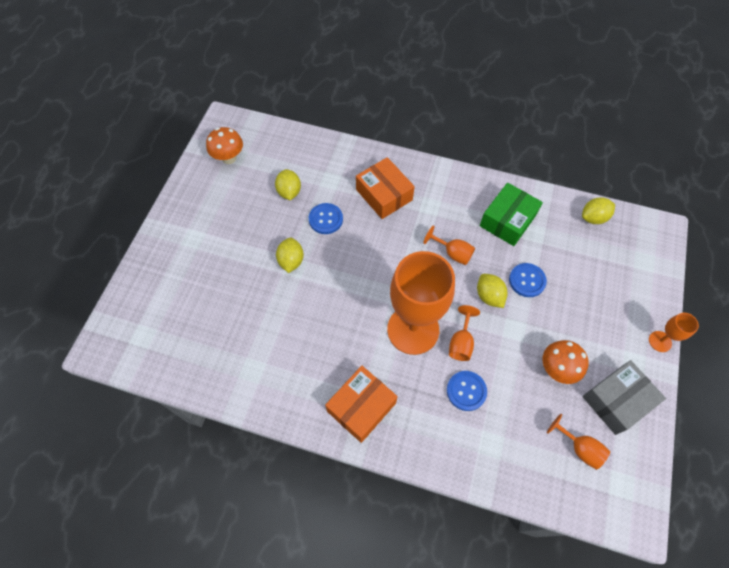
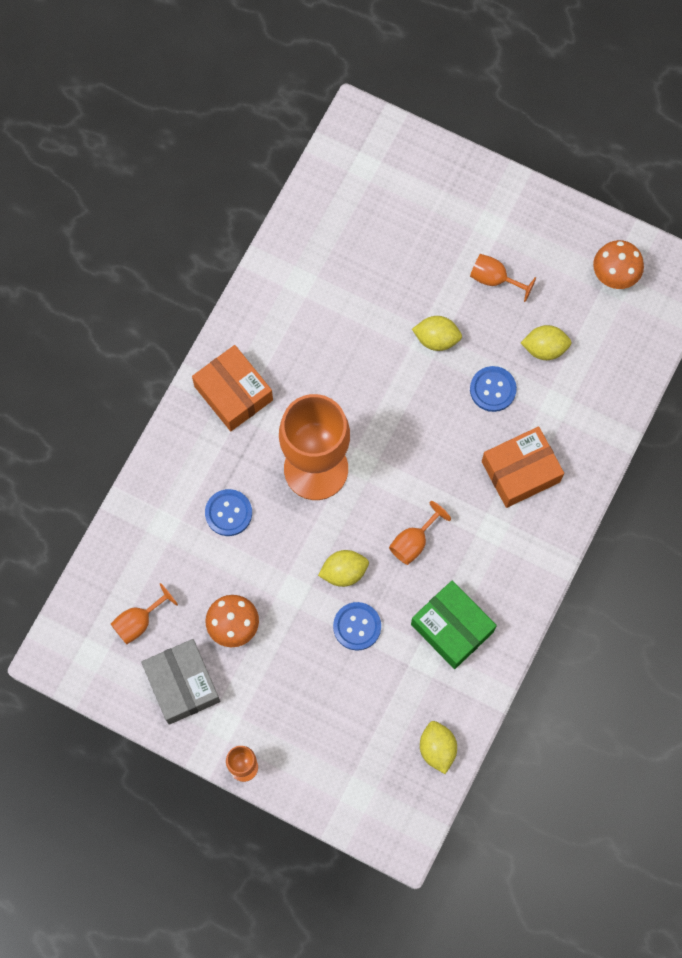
camera: 100 degrees right, 10 degrees up
orange goblet [449,305,480,361] -> orange goblet moved to [470,254,536,302]

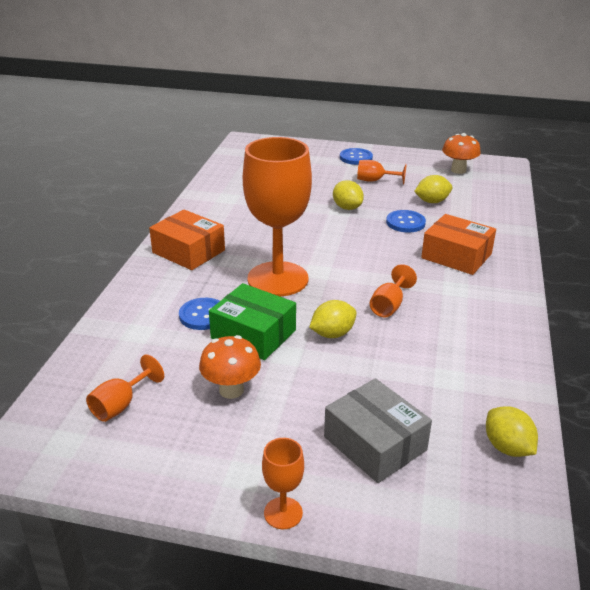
camera: 15 degrees left, 40 degrees down
grey box [141,639,220,725] -> grey box moved to [324,378,432,483]
blue button [333,602,381,651] -> blue button moved to [340,148,373,165]
green box [411,581,497,669] -> green box moved to [209,283,296,360]
yellow lemon [412,316,462,351] -> yellow lemon turned 60 degrees clockwise [333,180,364,210]
orange box [482,426,564,508] -> orange box turned 75 degrees clockwise [421,214,496,275]

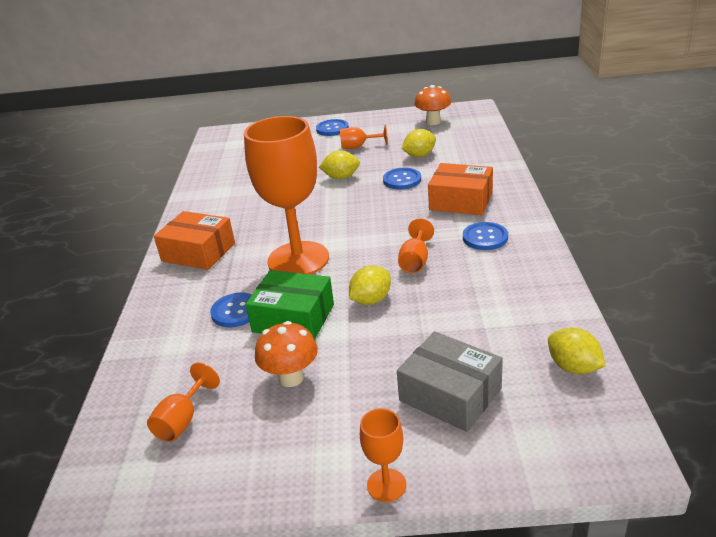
camera: 10 degrees left, 0 degrees up
yellow lemon [333,180,364,210] -> yellow lemon turned 45 degrees counterclockwise [319,150,360,179]
none -> blue button [463,222,508,250]

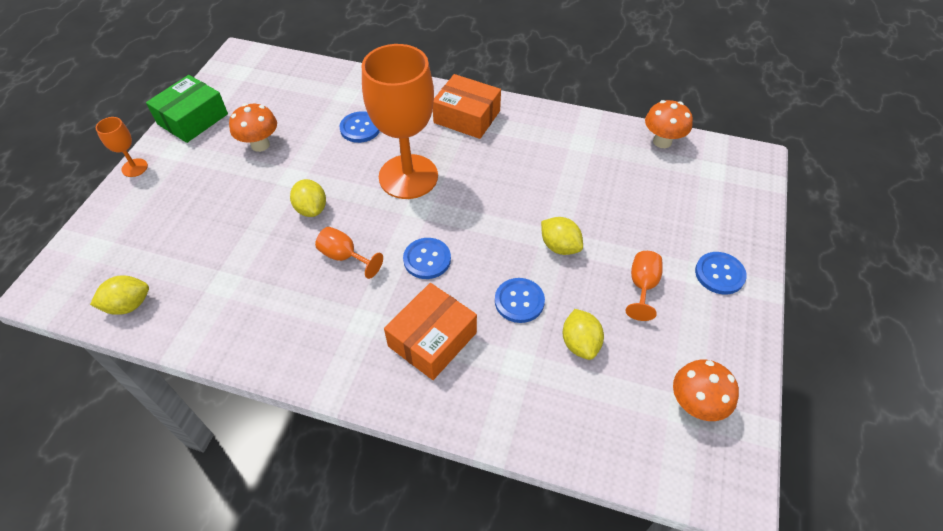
camera: 105 degrees right, 20 degrees up
orange goblet [147,362,220,442] -> none
orange box [154,211,235,270] -> orange box turned 75 degrees clockwise [433,74,501,139]
green box [246,270,334,340] -> green box moved to [146,75,228,143]
yellow lemon [319,150,360,179] -> yellow lemon turned 60 degrees counterclockwise [541,217,583,255]
grey box [397,331,503,432] -> none
blue button [463,222,508,250] -> blue button moved to [403,238,451,279]
none -> orange mushroom [645,100,693,148]

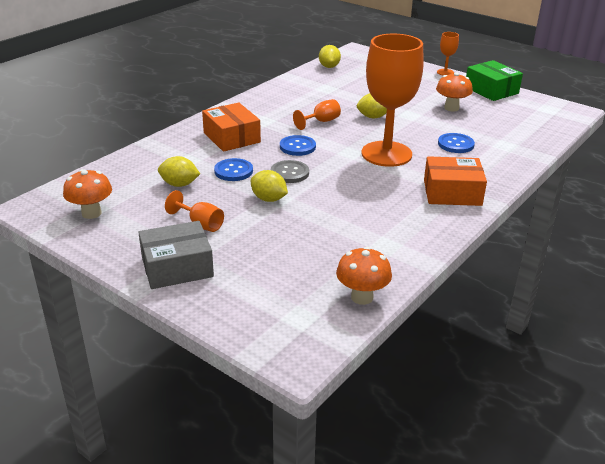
camera: 110 degrees right, 20 degrees down
orange box [433,74,501,139] -> orange box turned 45 degrees clockwise [424,156,487,206]
yellow lemon [541,217,583,255] -> yellow lemon turned 60 degrees clockwise [251,170,288,202]
blue button [695,252,747,295] -> grey box [138,221,214,289]
none -> grey button [271,160,309,183]

